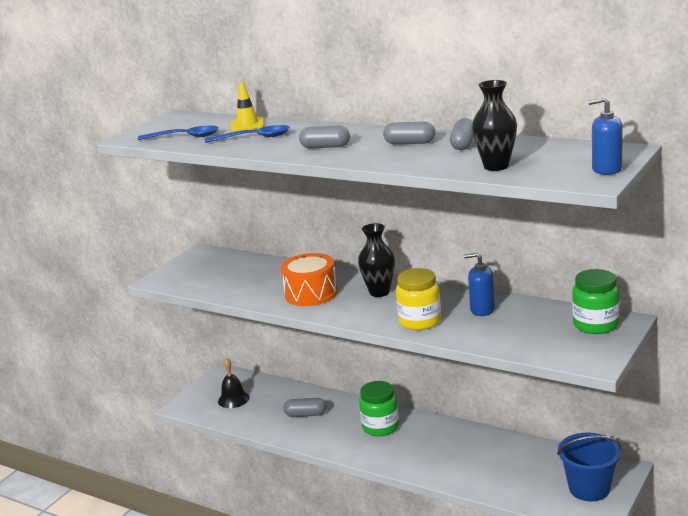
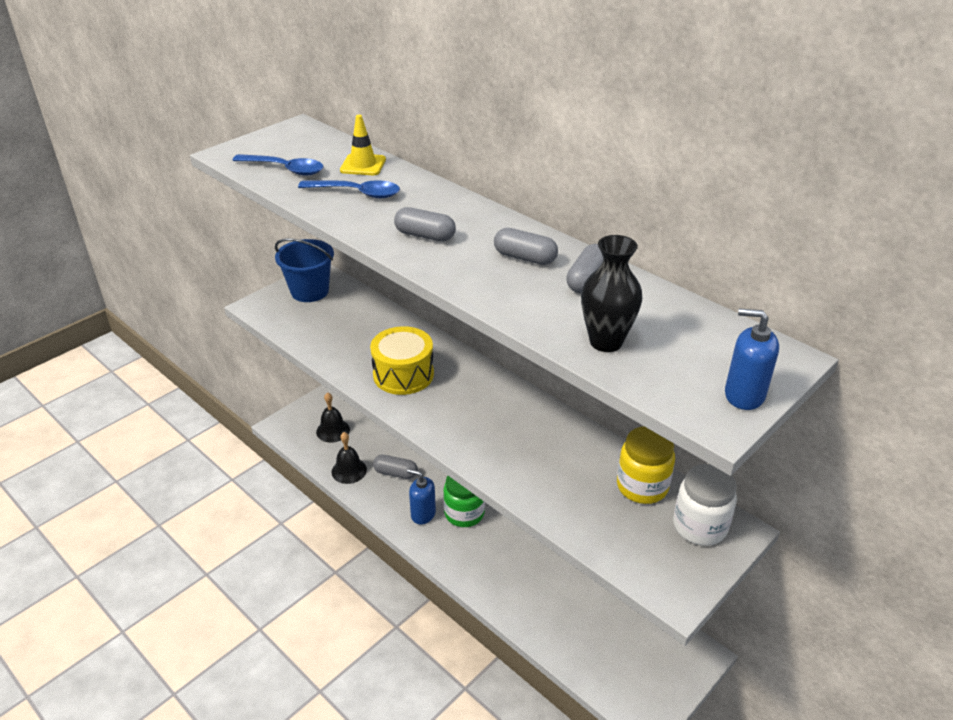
camera: 10 degrees right, 15 degrees up
orange drum [281,253,338,306] -> yellow drum [370,326,434,395]
black vase [358,223,395,297] -> none
yellow jar [396,268,441,330] -> yellow jar moved to [617,426,675,504]
blue soap dispenser [464,253,495,316] -> blue soap dispenser moved to [407,469,436,524]
blue bucket [557,433,622,501] -> blue bucket moved to [275,238,334,302]
green jar [572,269,619,334] -> white jar [673,464,737,546]
none -> black bell [332,432,367,484]

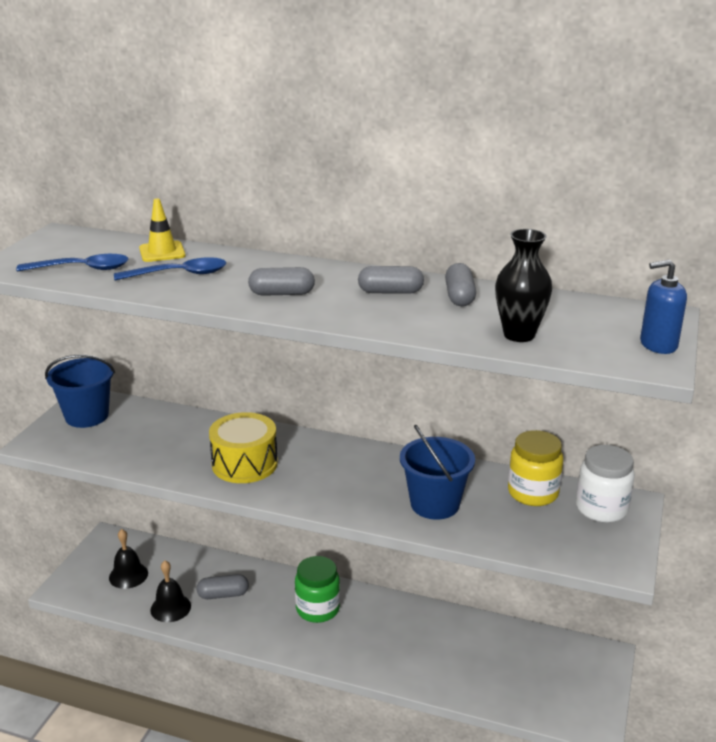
camera: 25 degrees left, 10 degrees down
blue soap dispenser [407,469,436,524] -> none
none -> blue bucket [400,425,475,519]

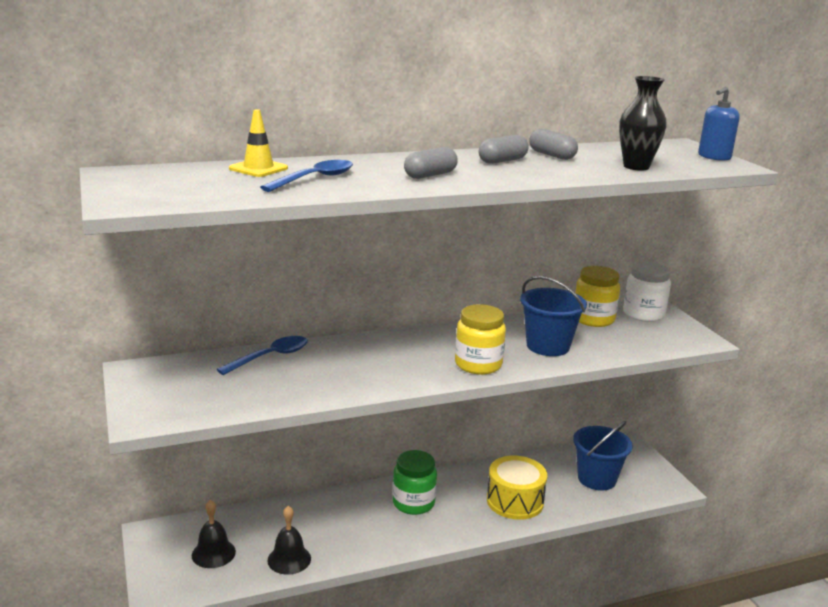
camera: 40 degrees left, 5 degrees down
blue spoon [16,254,129,271] -> blue spoon moved to [217,336,308,375]
blue bucket [45,355,115,428] -> blue bucket moved to [573,421,633,491]
grey capsule [197,574,249,599] -> none
yellow drum [209,412,278,483] -> yellow drum moved to [487,456,547,520]
none -> yellow jar [455,304,506,375]

